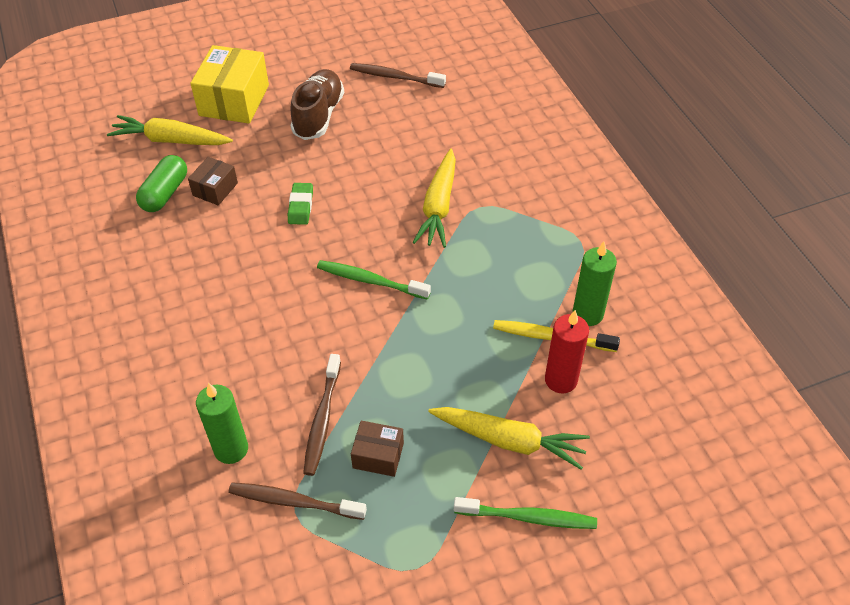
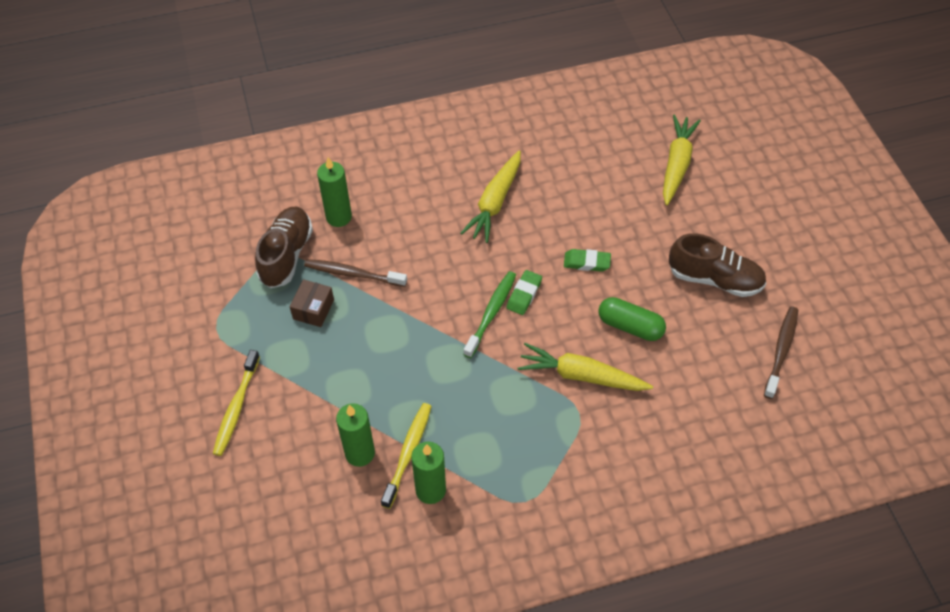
camera: 95 degrees right, 5 degrees up
green capsule [136,155,187,212] -> green capsule moved to [598,297,666,341]
brown box [188,157,238,205] -> none
yellow box [190,45,269,123] -> none
brown toothbrush [228,482,367,520] -> brown shoe [255,207,313,288]
yellow carrot [428,407,590,470] -> yellow carrot moved to [460,150,521,243]
green toothbrush [454,497,597,529] -> yellow toothbrush [213,350,260,456]
red candle [545,310,589,394] -> green candle [336,403,375,467]
none -> green eraser [506,270,542,315]

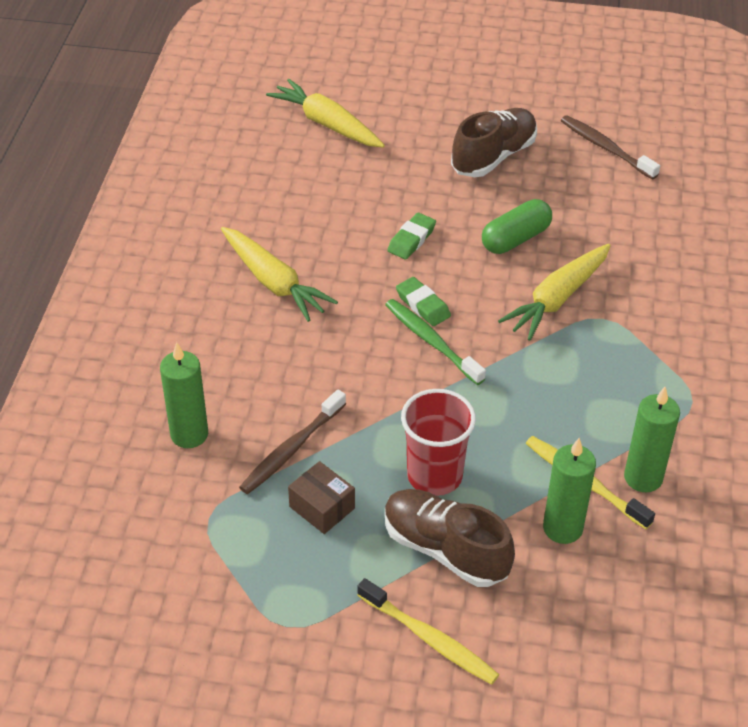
camera: 65 degrees left, 10 degrees down
brown shoe [255,207,313,288] -> brown shoe moved to [385,489,515,587]
none -> red cup [401,389,476,496]

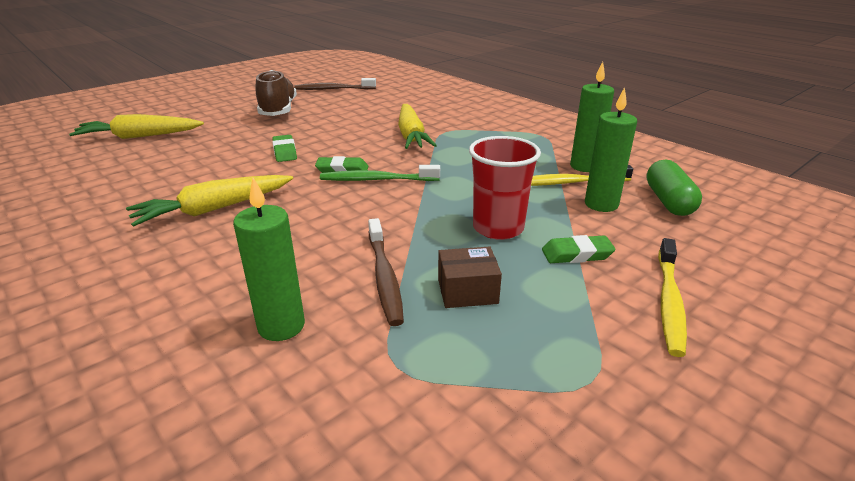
camera: 50 degrees left, 15 degrees down
yellow carrot [221,227,338,322] -> yellow carrot turned 150 degrees clockwise [126,175,293,227]
yellow toothbrush [357,578,499,685] -> yellow toothbrush turned 120 degrees clockwise [658,238,687,357]
brown shoe [385,489,515,587] -> green eraser [542,235,616,263]
green capsule [482,199,552,254] -> green capsule moved to [646,160,702,216]

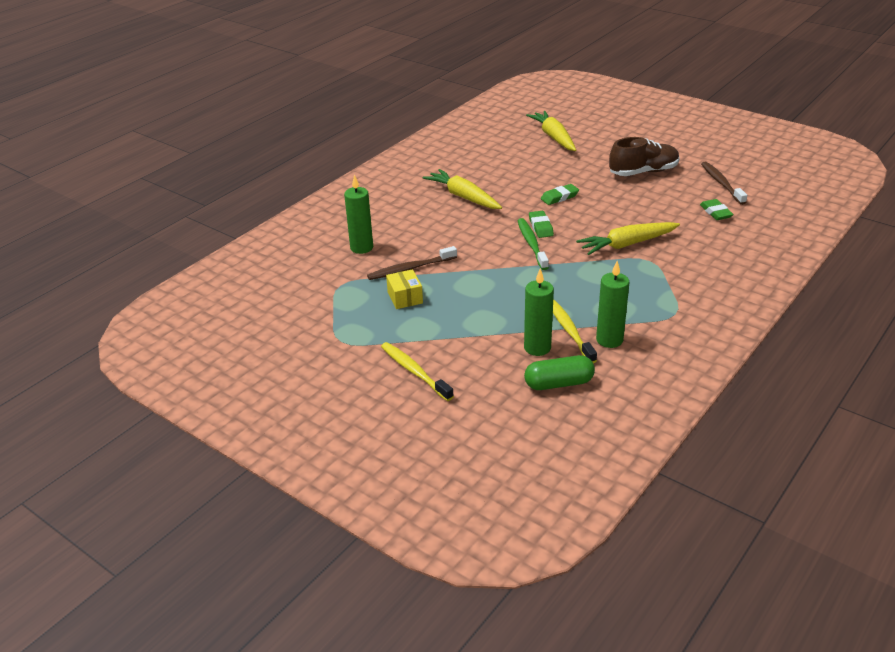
camera: 80 degrees right, 5 degrees up
brown box [438,247,502,308] -> yellow box [386,269,423,309]
red cup [469,136,541,240] -> none
green eraser [542,235,616,263] -> green eraser moved to [700,199,734,220]
yellow toothbrush [658,238,687,357] -> yellow toothbrush turned 45 degrees clockwise [381,342,454,401]

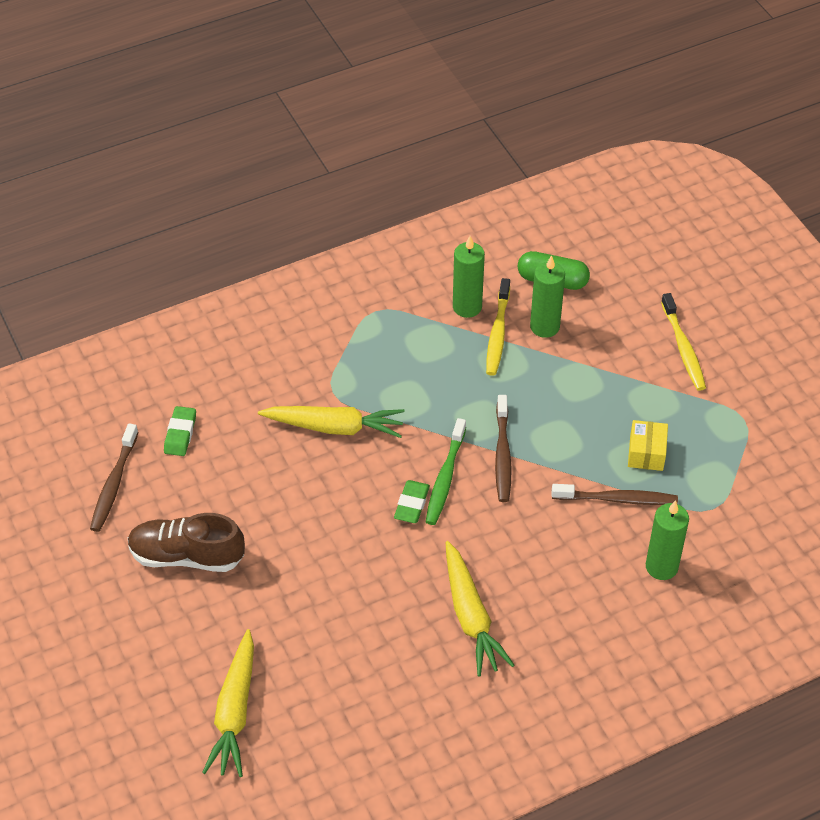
camera: 155 degrees left, 15 degrees up
green eraser [541,184,579,205] -> none
none -> brown toothbrush [495,395,512,502]

